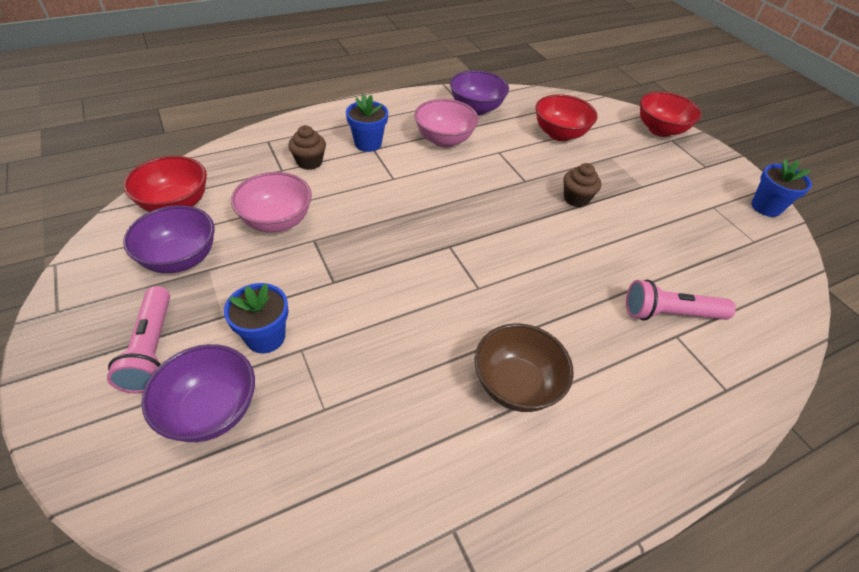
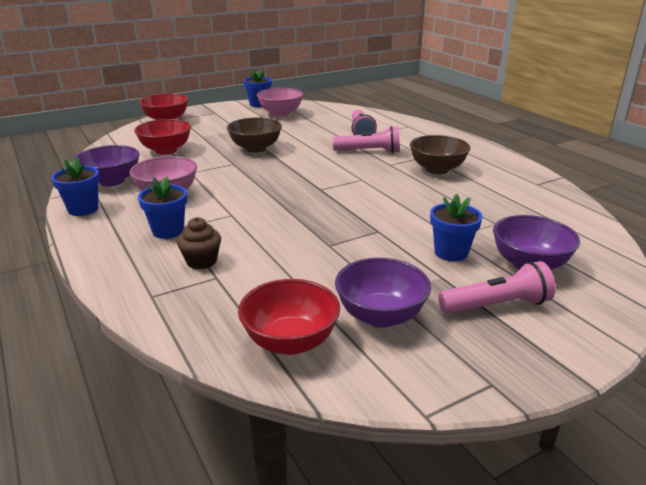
camera: 90 degrees left, 20 degrees down
pink bowl [231,172,312,233] -> pink bowl moved to [257,88,303,117]
brown cupcake [563,163,601,207] -> brown bowl [227,117,282,153]
none -> blue flower pot [51,157,100,216]
none -> pink flashlight [333,126,400,153]

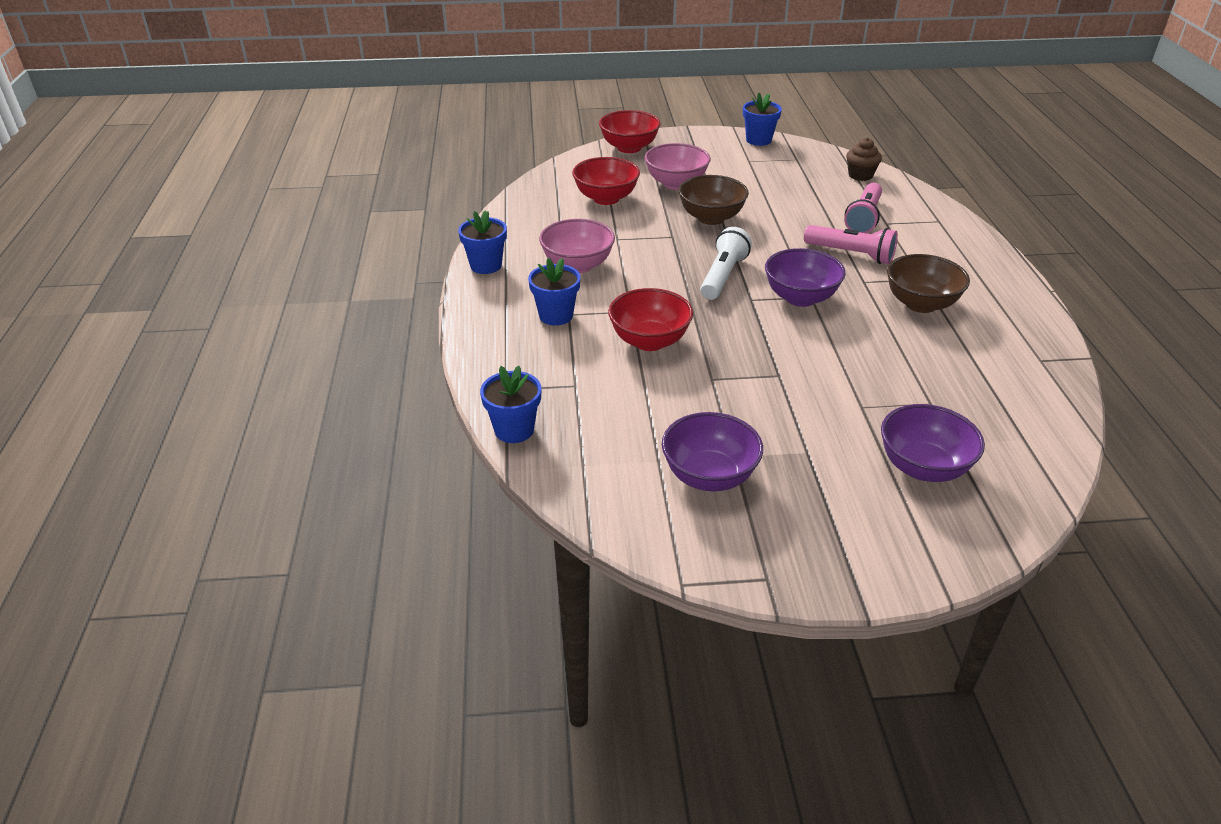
camera: 25 degrees right, 10 degrees up
purple bowl [74,145,140,187] -> purple bowl moved to [765,248,846,307]
brown cupcake [177,217,221,269] -> brown cupcake moved to [846,138,882,181]
red bowl [238,279,340,355] -> red bowl moved to [608,288,693,351]
pink bowl [257,88,303,117] -> pink bowl moved to [645,143,711,190]
blue flower pot [430,194,483,261] -> blue flower pot moved to [480,366,542,443]
pink flashlight [438,261,556,314] -> none
none -> white flashlight [700,227,752,300]

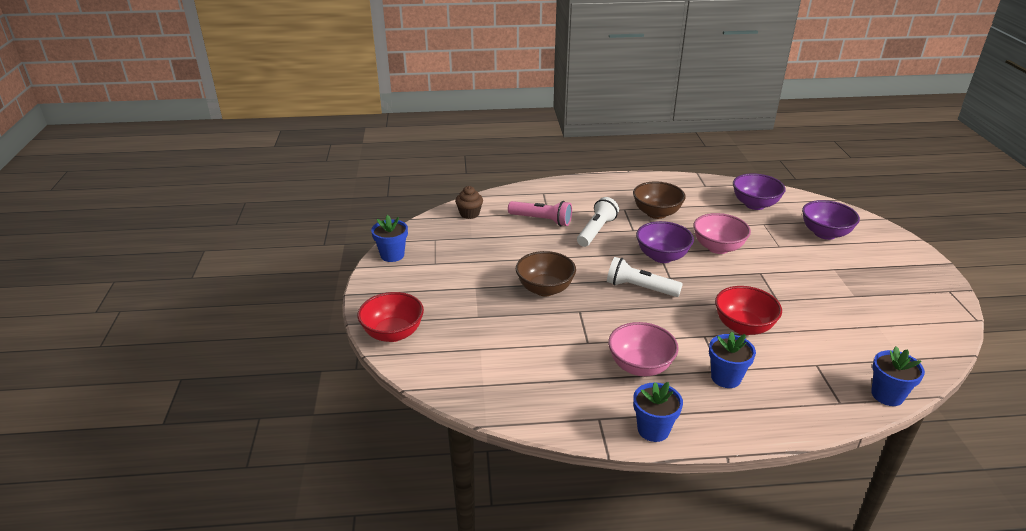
camera: 90 degrees left, 5 degrees down
red bowl [572,157,640,205] -> none
pink bowl [645,143,711,190] -> pink bowl moved to [693,213,751,254]
purple bowl [662,412,763,491] -> purple bowl moved to [733,173,786,210]
pink flashlight [804,225,898,264] -> white flashlight [577,197,619,247]

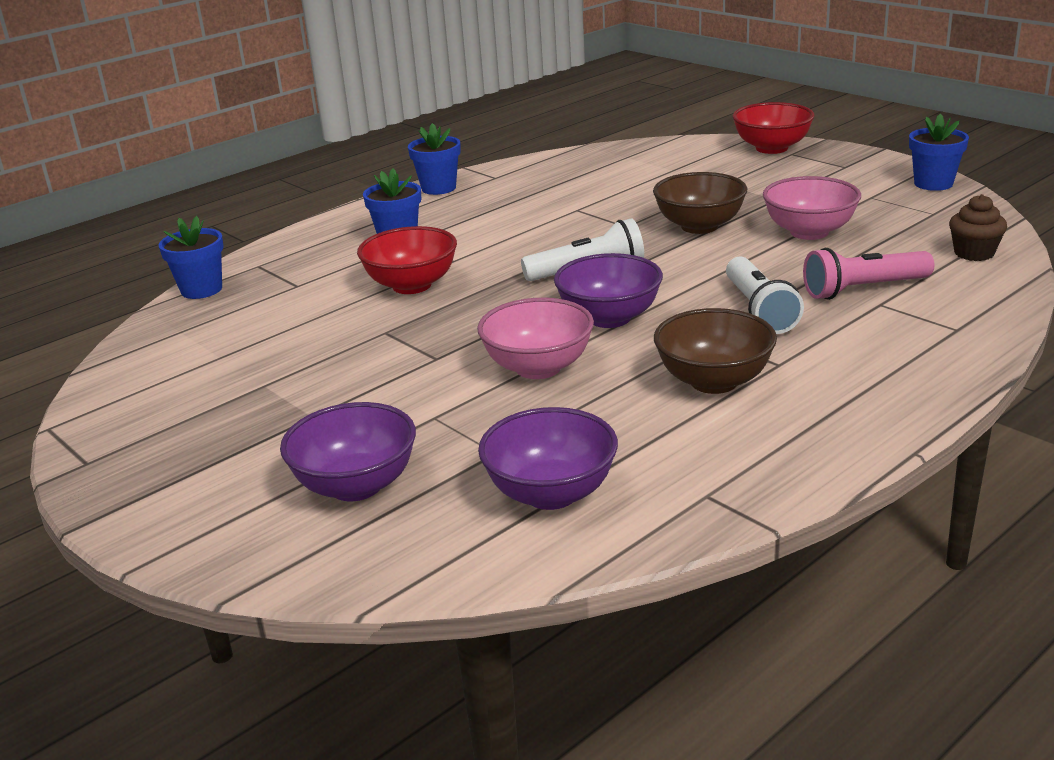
camera: 145 degrees right, 5 degrees down
pink bowl [608,322,679,376] -> pink bowl moved to [763,176,861,240]

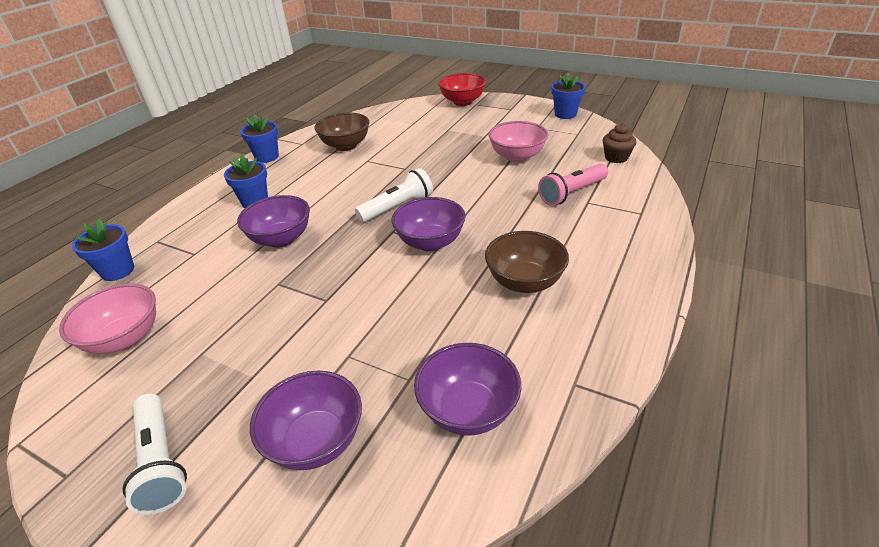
camera: 20 degrees left, 10 degrees up
red bowl [357,226,457,294] -> purple bowl [237,195,310,248]
pink bowl [477,298,594,379] -> pink bowl moved to [59,283,156,354]
brown bowl [653,172,747,234] -> brown bowl moved to [315,113,369,151]
white flashlight [726,257,804,334] -> white flashlight moved to [122,393,187,515]

